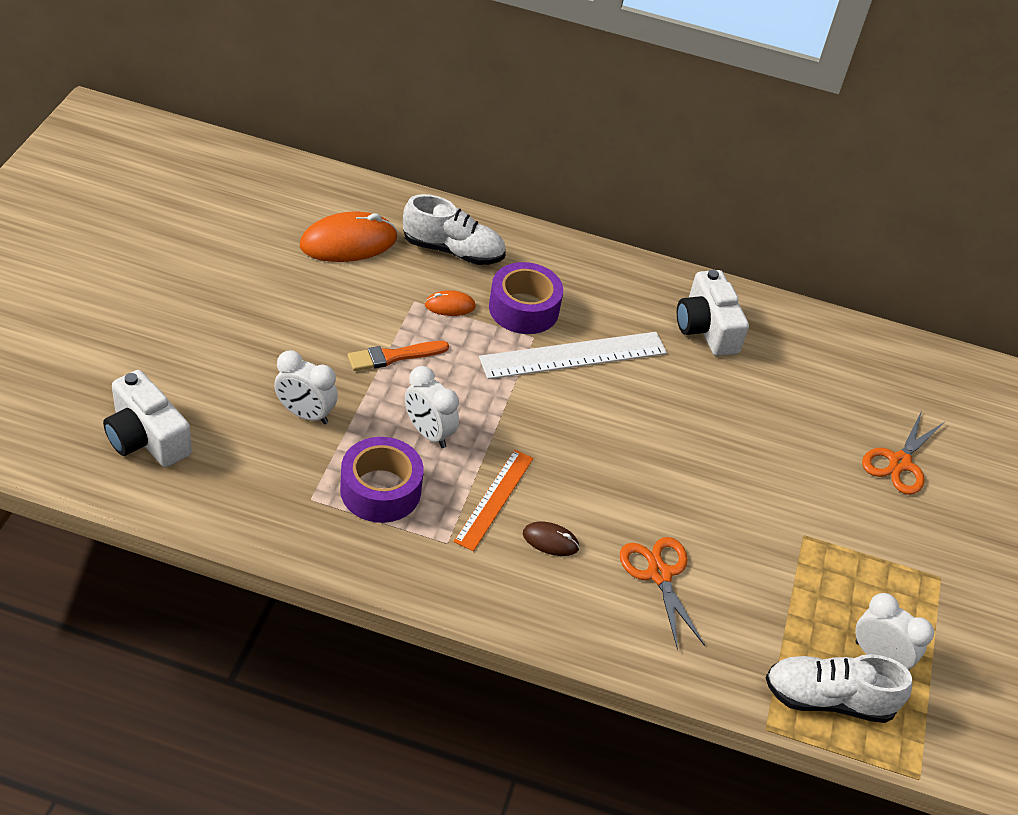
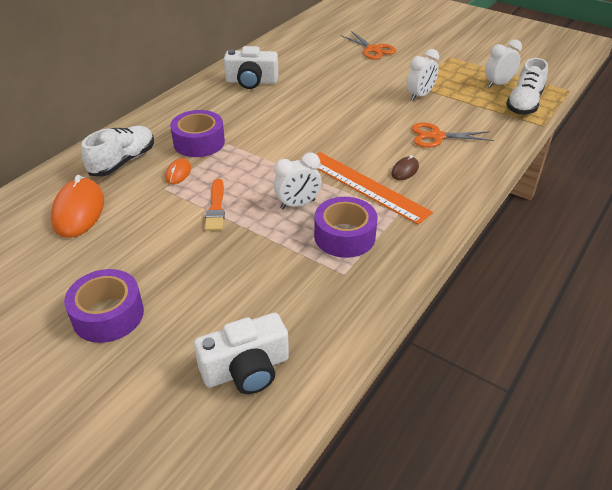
camera: 65 degrees left, 5 degrees down
white clock [274,350,338,424] -> white clock moved to [407,49,439,101]
orange ruler [454,450,533,551] -> orange ruler [316,152,433,225], size x1.54
white ruler [479,332,667,379] -> none
none -> purple tape [64,269,144,343]

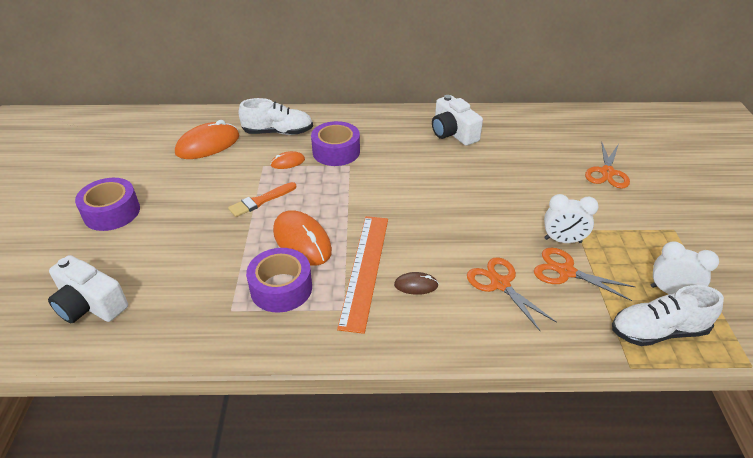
camera: 55 degrees right, 0 degrees up
white clock [274,153,322,209] -> orange mouse [273,210,332,266]
none -> orange scissors [534,248,635,301]

